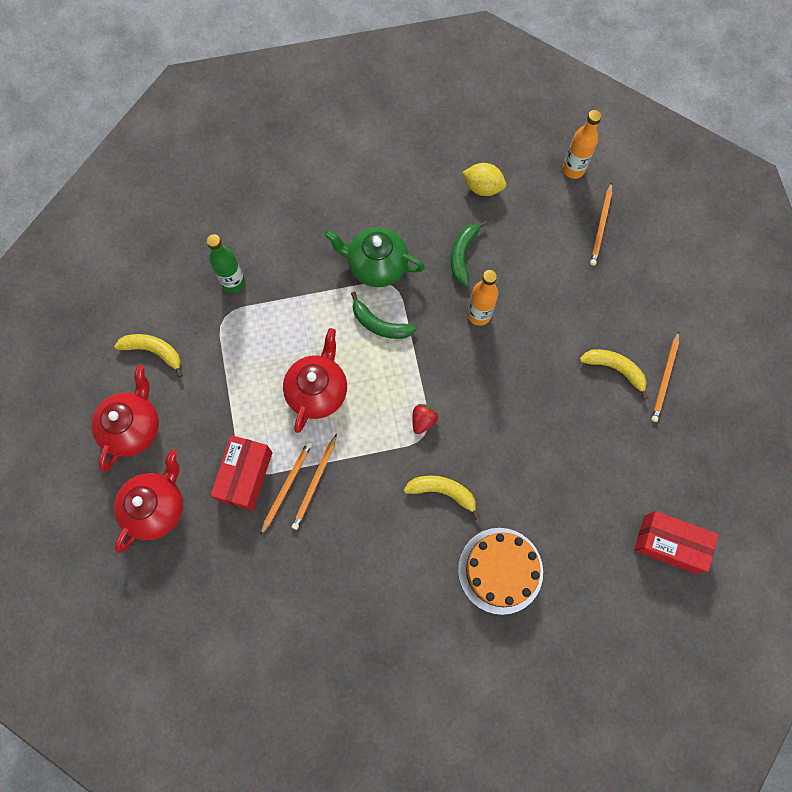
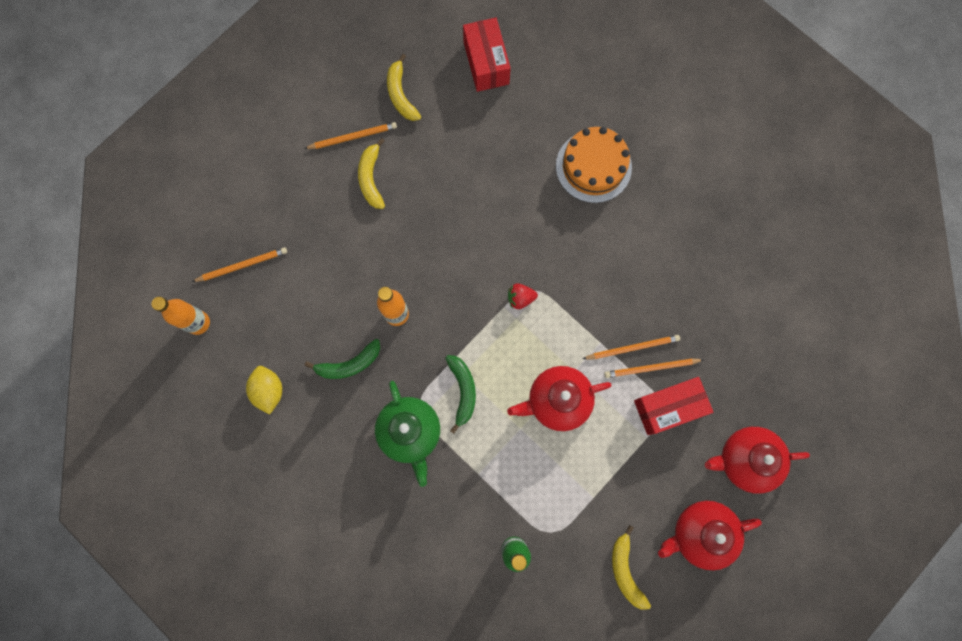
camera: 125 degrees left, 5 degrees up
yellow banana [404,476,481,520] -> yellow banana moved to [387,54,421,121]

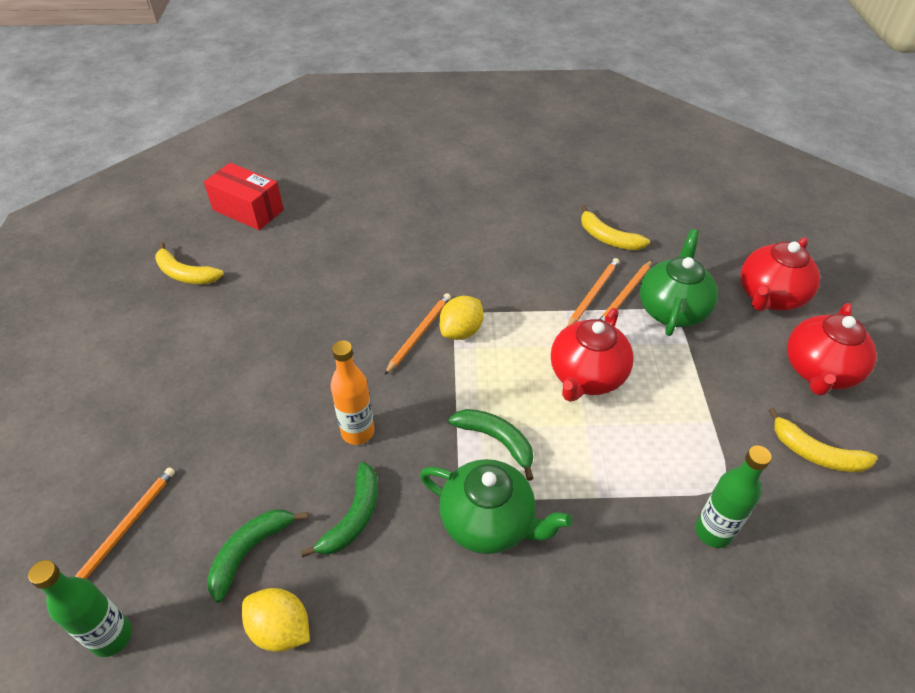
camera: 45 degrees left, 30 degrees down
orange bottle [152,297,210,335] -> green bottle [28,560,132,657]
orange pencil [304,122,397,149] -> orange pencil moved to [384,293,451,375]
yellow banana [358,138,385,209] -> yellow banana moved to [581,205,650,250]
red strawberry [508,283,538,309] -> yellow lemon [439,296,484,340]
orange cake [556,127,632,203] -> none
red box [634,377,713,435] -> green teapot [640,229,718,336]
none -> green banana [207,509,308,603]

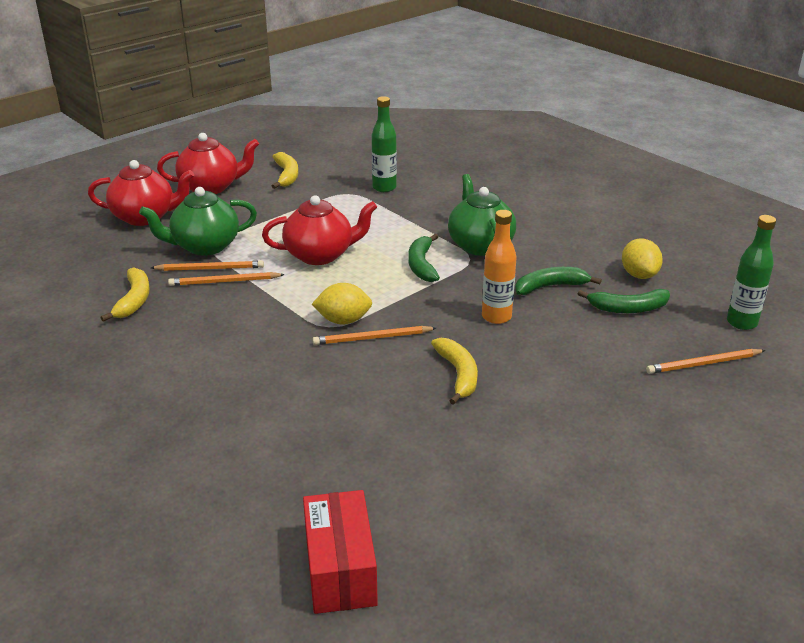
camera: 130 degrees left, 15 degrees down
yellow banana [155,242,224,284] -> yellow banana moved to [431,338,478,405]

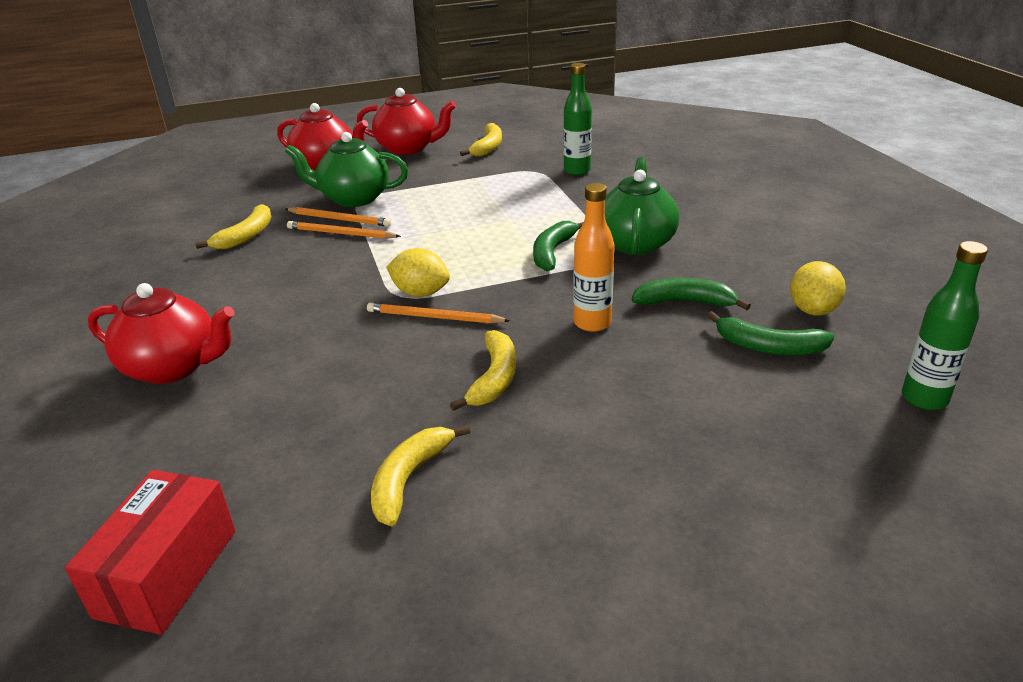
camera: 25 degrees right, 0 degrees up
red teapot [262,195,377,265] -> red teapot moved to [88,283,235,384]
orange pencil [646,349,765,374] -> none
none -> yellow banana [371,425,471,526]

